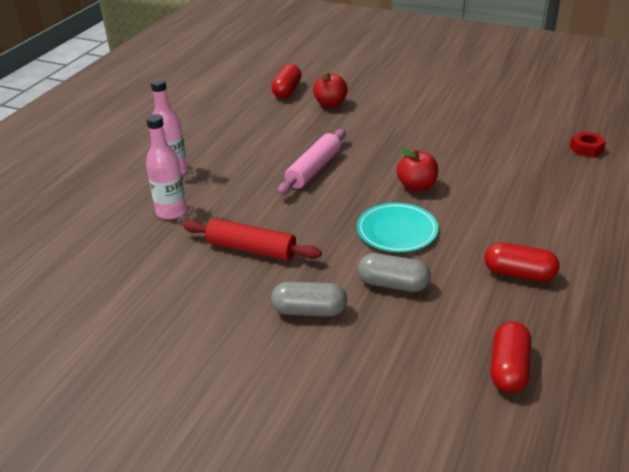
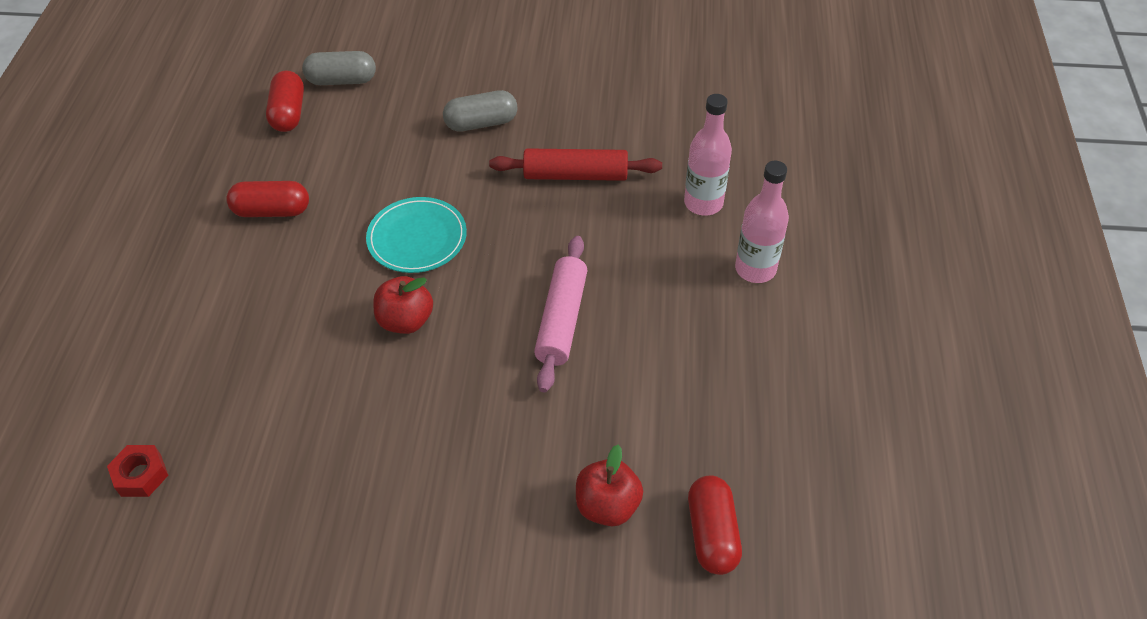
camera: 160 degrees right, 15 degrees up
grey capsule [358,253,431,292] -> grey capsule moved to [302,51,376,85]

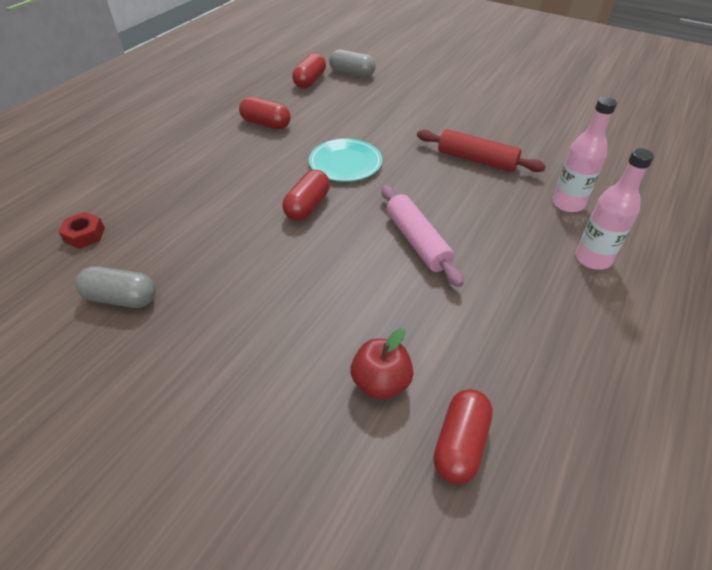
camera: 25 degrees right, 5 degrees down
red apple [373,276,433,334] -> red capsule [282,170,330,221]
grey capsule [443,90,518,132] -> grey capsule moved to [75,266,156,308]
pink rolling pin [534,236,588,392] -> pink rolling pin turned 60 degrees counterclockwise [381,185,464,287]

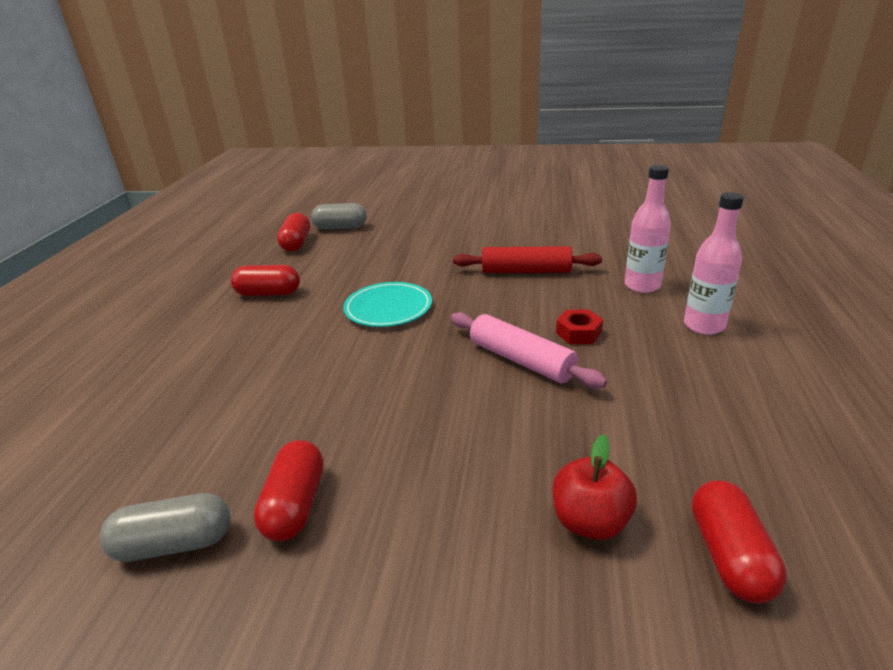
camera: 20 degrees left, 15 degrees down
red nut [59,212,105,249] -> red nut moved to [556,310,603,344]
red capsule [282,170,330,221] -> red capsule moved to [254,440,323,542]

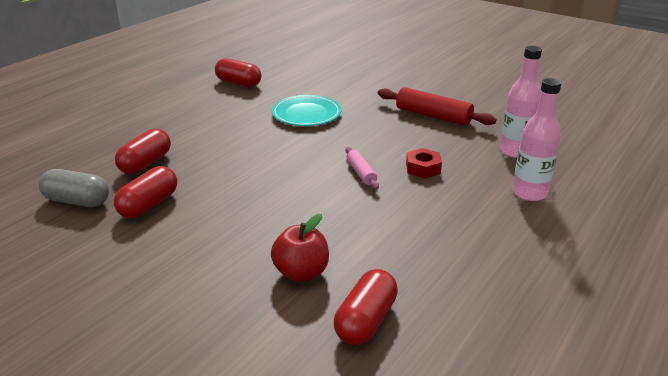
camera: 25 degrees right, 0 degrees up
red capsule [277,213,310,251] -> red capsule moved to [115,129,171,174]
grey capsule [311,203,367,229] -> none
pink rolling pin [451,312,607,388] -> pink rolling pin [345,147,379,189], size x0.55

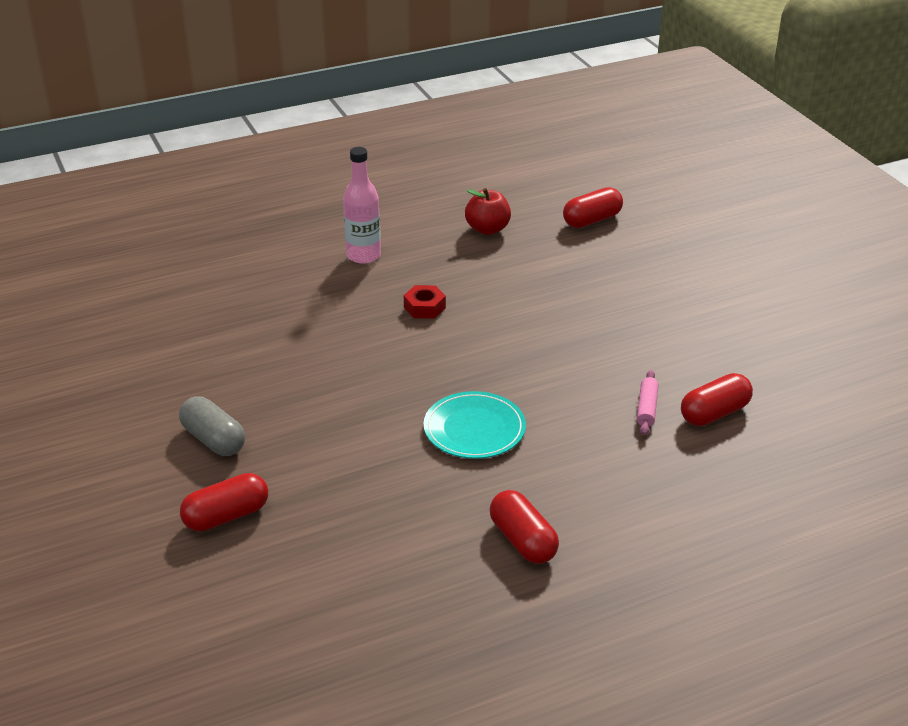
camera: 150 degrees left, 5 degrees up
grey capsule [38,169,109,207] -> grey capsule moved to [179,396,245,456]
red capsule [114,166,177,218] -> red capsule moved to [180,473,268,531]
red apple [271,214,329,282] -> red apple moved to [465,188,511,235]
pink rolling pin [345,147,379,189] -> pink rolling pin moved to [637,370,658,435]
red rolling pin [378,87,496,126] -> none
pink bottle [500,46,542,158] -> none

